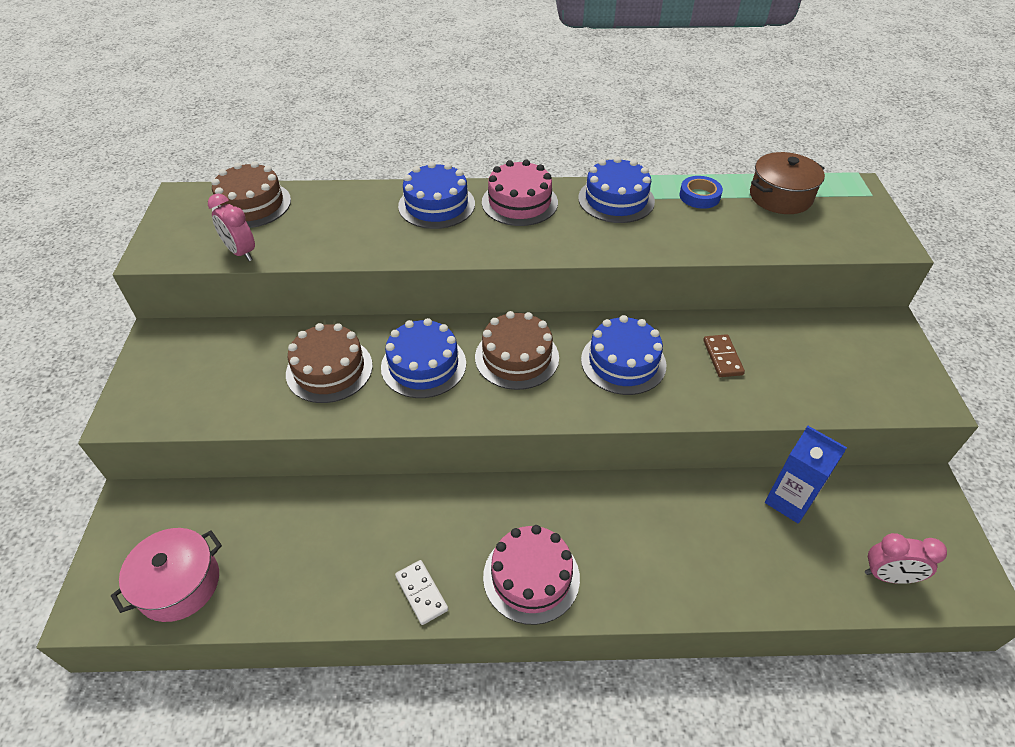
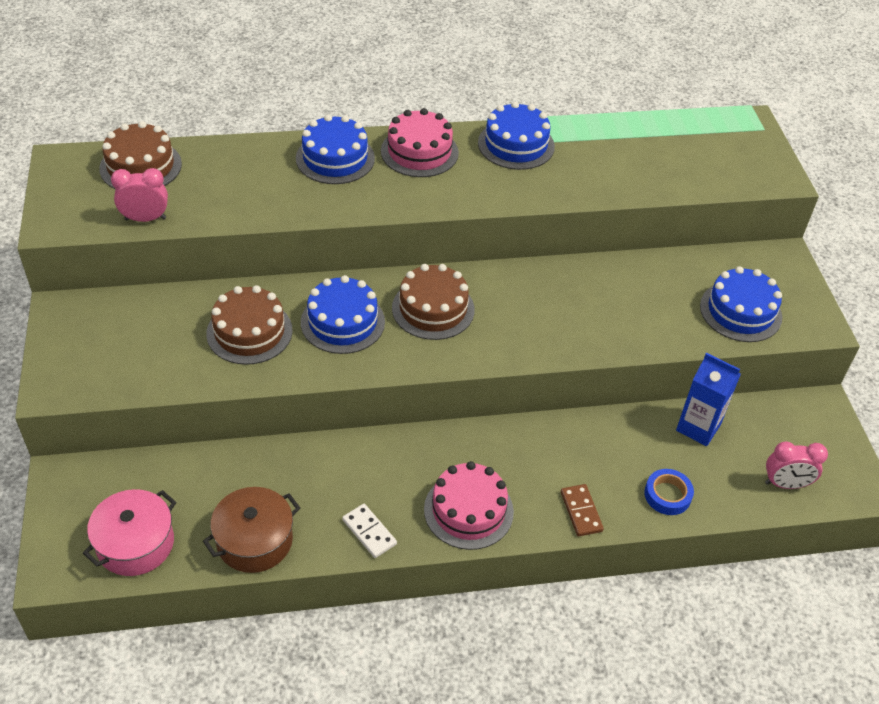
camera: 10 degrees left, 0 degrees up
pink clock [208,194,255,261] -> pink clock turned 135 degrees clockwise [111,168,168,222]
blue cake [581,315,667,395] -> blue cake moved to [700,266,782,342]
blue tape [679,176,723,209] -> blue tape moved to [644,469,694,515]
brown domino [703,334,745,377] -> brown domino moved to [561,484,604,536]
brown pot [750,152,825,214] -> brown pot moved to [203,487,300,573]

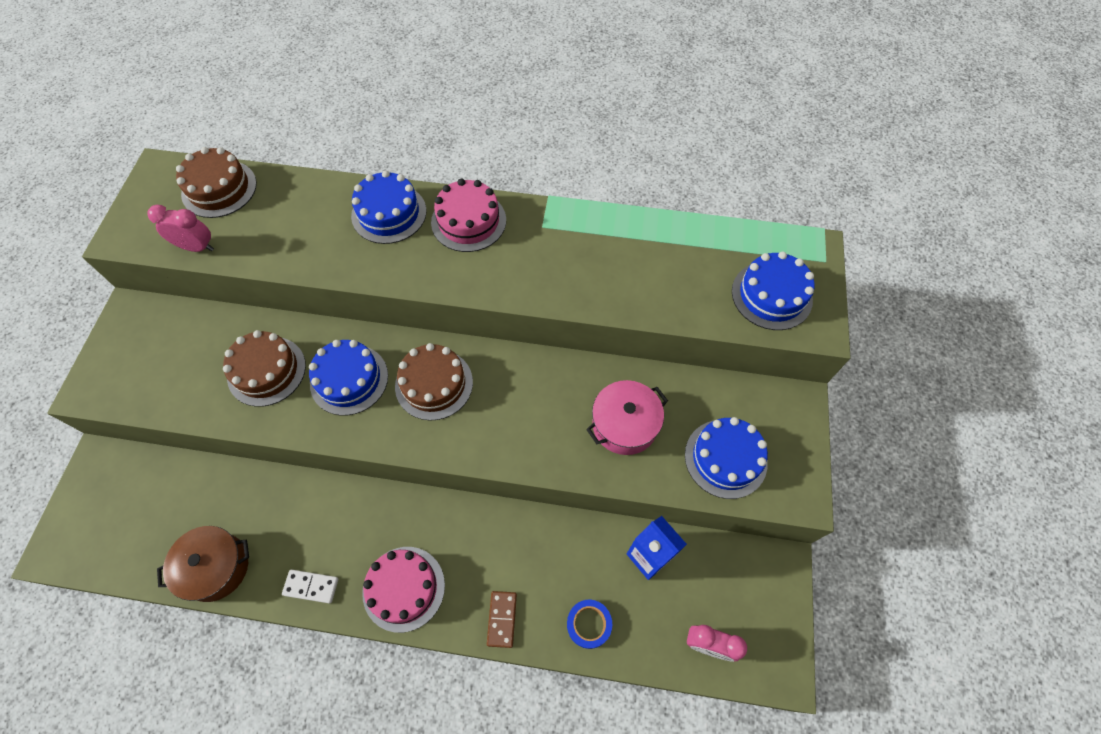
camera: 20 degrees right, 15 degrees up
pink pot [83,489,176,576] -> pink pot moved to [586,380,668,455]
white domino [342,504,397,558] -> white domino turned 60 degrees counterclockwise [282,569,338,604]
blue cake [478,101,555,170] -> blue cake moved to [732,251,815,330]

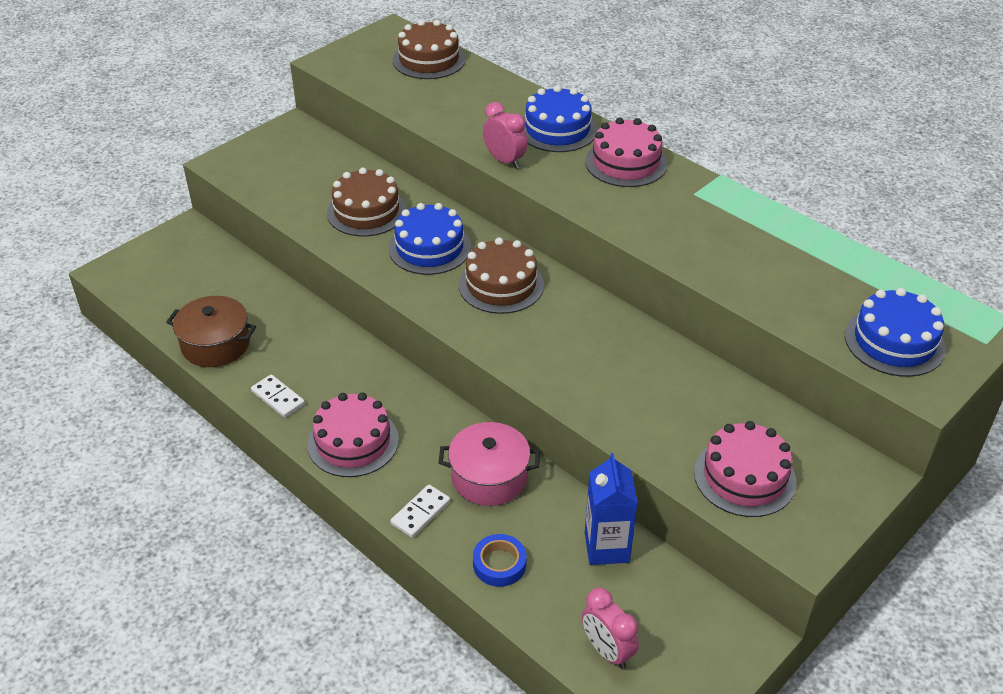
camera: 35 degrees right, 20 degrees down
pink clock [147,205,214,252] -> pink clock moved to [483,102,528,169]
brown domino [487,591,517,648] -> white domino [390,485,450,538]
pink pot [586,380,668,455] -> pink pot moved to [439,422,540,506]
blue cake [685,417,768,499] -> pink cake [694,421,796,517]

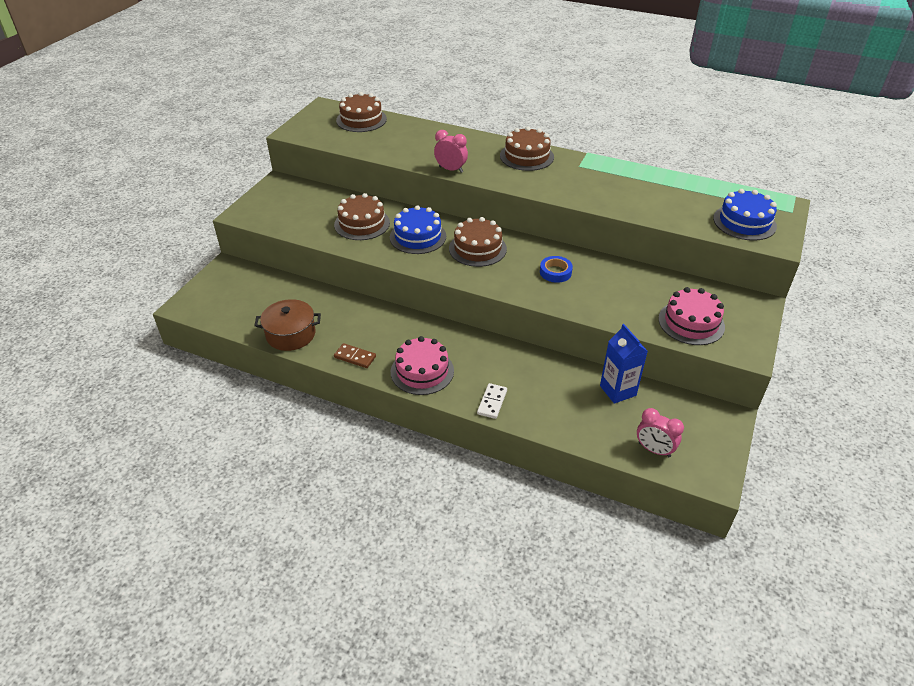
camera: 20 degrees left, 0 degrees up
white domino [251,374,305,418] -> brown domino [334,343,376,368]
pink pot [439,422,540,506] -> none
blue tape [473,534,526,587] -> blue tape moved to [540,256,573,283]
blue cake [524,85,598,152] -> none
pink cake [585,117,668,187] -> brown cake [500,126,554,171]

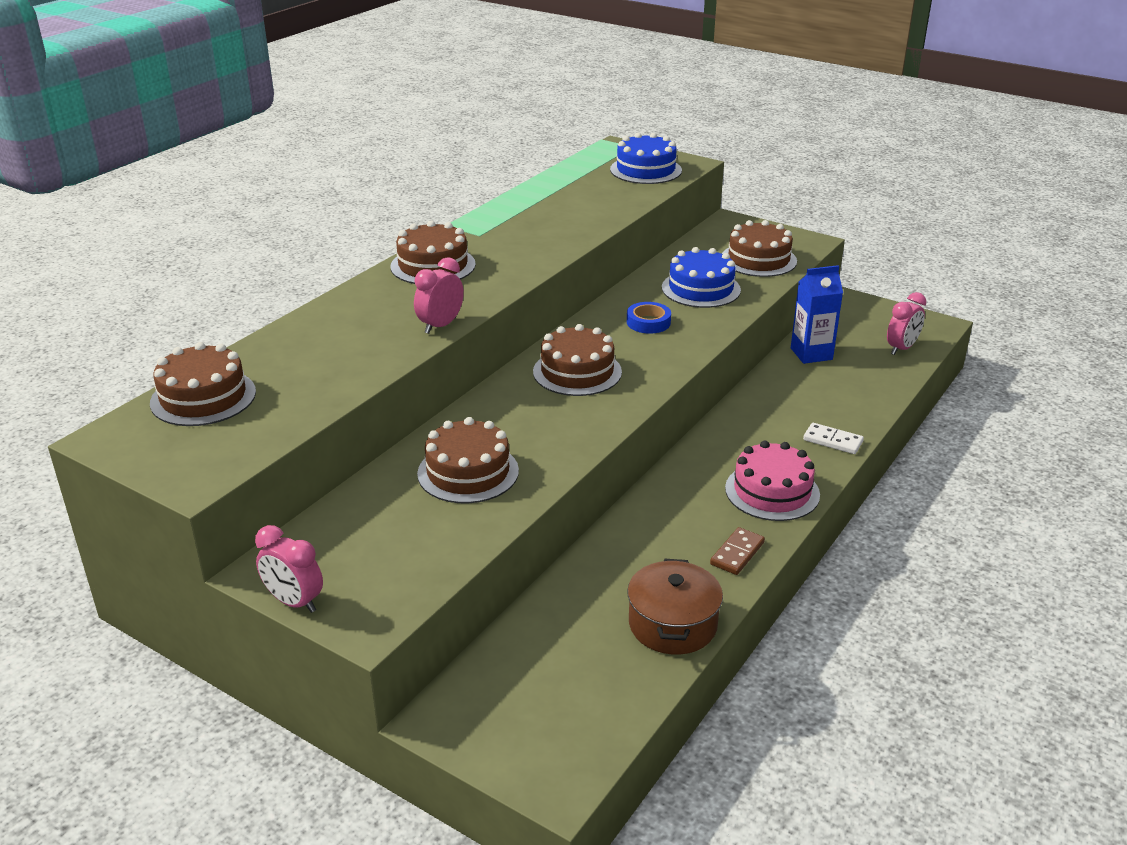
camera: 80 degrees left, 10 degrees down
blue cake [390,205,446,254] -> blue cake moved to [662,247,741,308]
pink cake [658,287,725,345] -> brown cake [722,220,797,277]
none -> pink clock [255,525,323,613]

